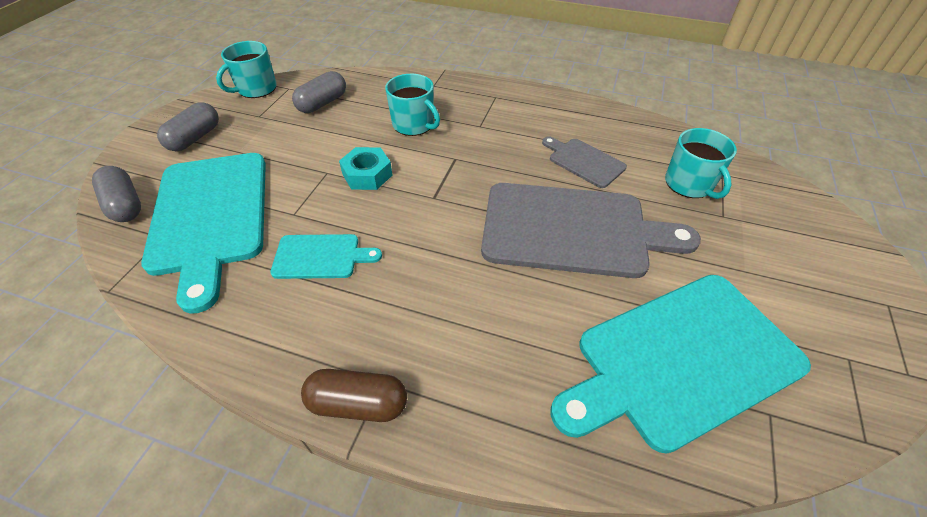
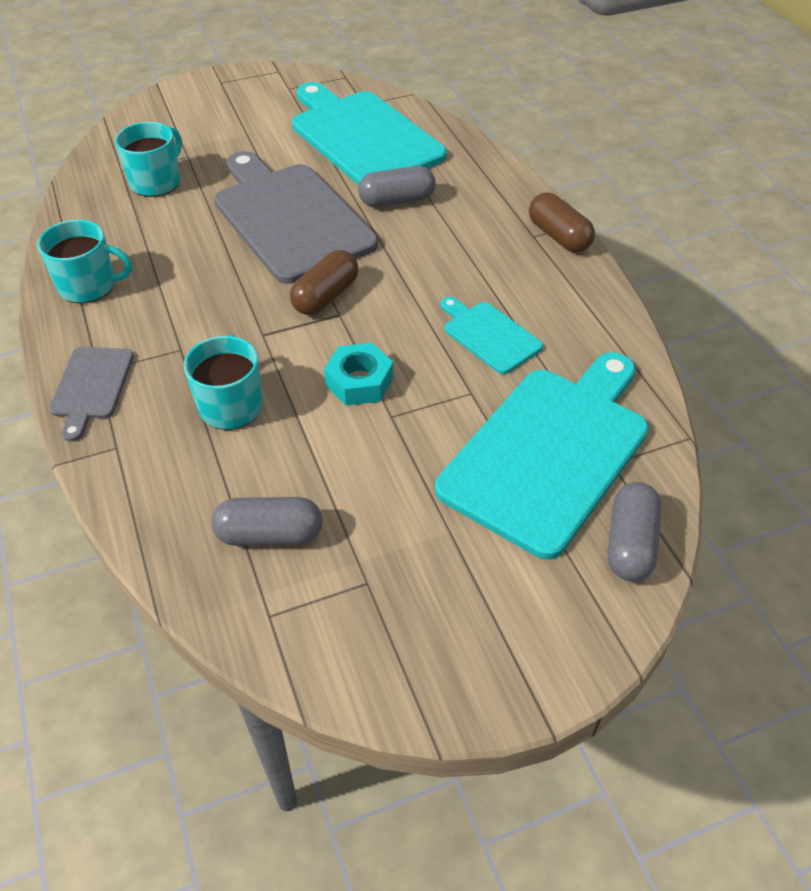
camera: 130 degrees left, 0 degrees up
grey capsule [157,102,219,151] -> grey capsule moved to [358,166,436,207]
turquoise mug [216,41,277,98] -> turquoise mug moved to [37,220,132,304]
grey cutting board [542,136,627,188] -> grey cutting board moved to [49,347,134,442]
turquoise cutting board [551,275,811,454] -> turquoise cutting board turned 150 degrees counterclockwise [292,82,447,185]
none -> brown capsule [290,250,359,315]

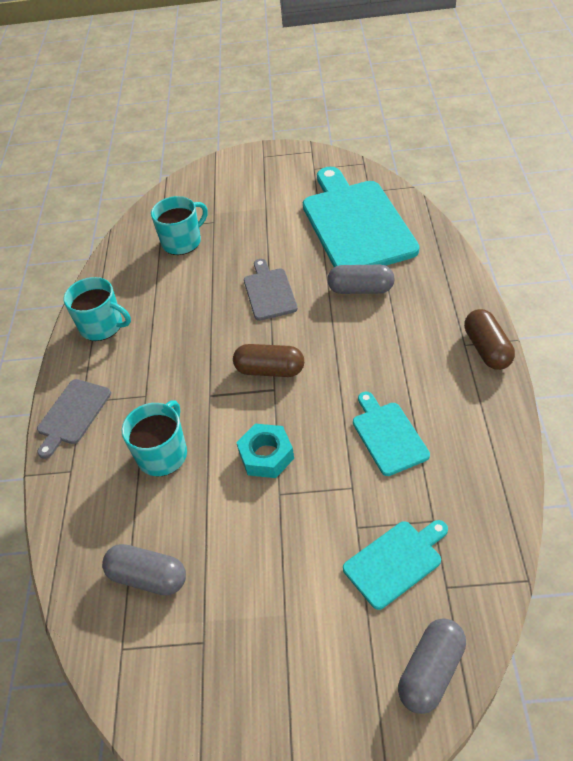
camera: 25 degrees right, 0 degrees up
grey cutting board [214,151,378,284] -> grey cutting board [244,259,298,321], size x0.48
brown capsule [290,250,359,315] -> brown capsule turned 45 degrees clockwise [233,344,304,377]
turquoise cutting board [435,352,649,559] -> turquoise cutting board [343,520,448,610], size x0.48

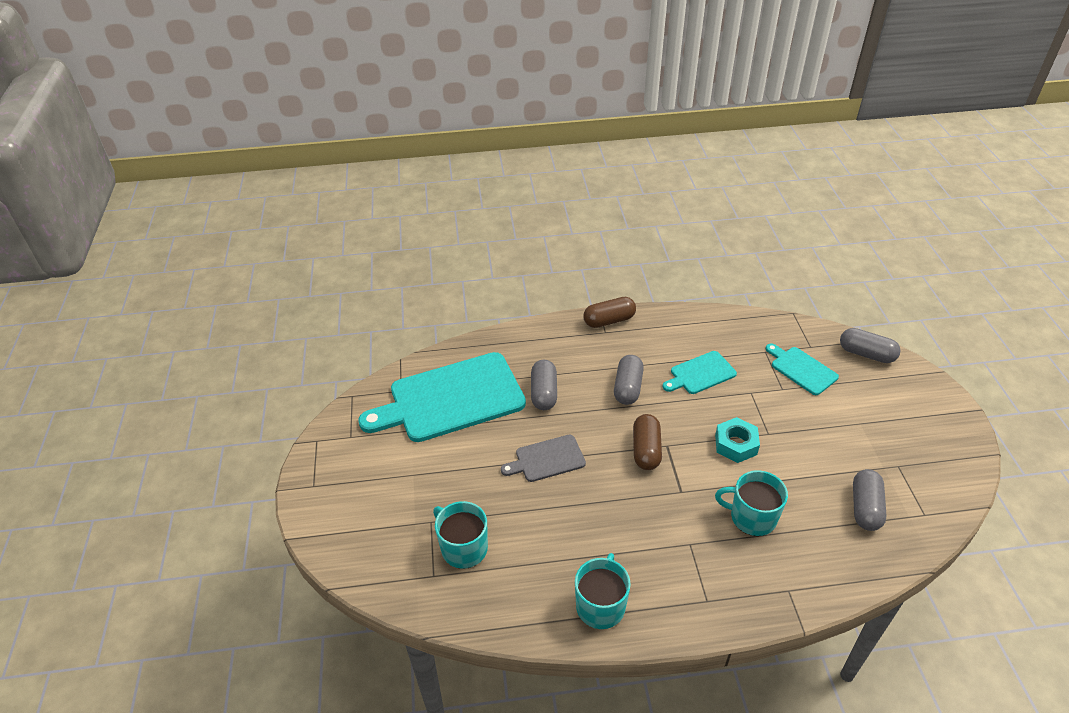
camera: 100 degrees left, 5 degrees down
grey cutting board [37,379,111,459] -> none
none -> grey capsule [614,355,644,405]

